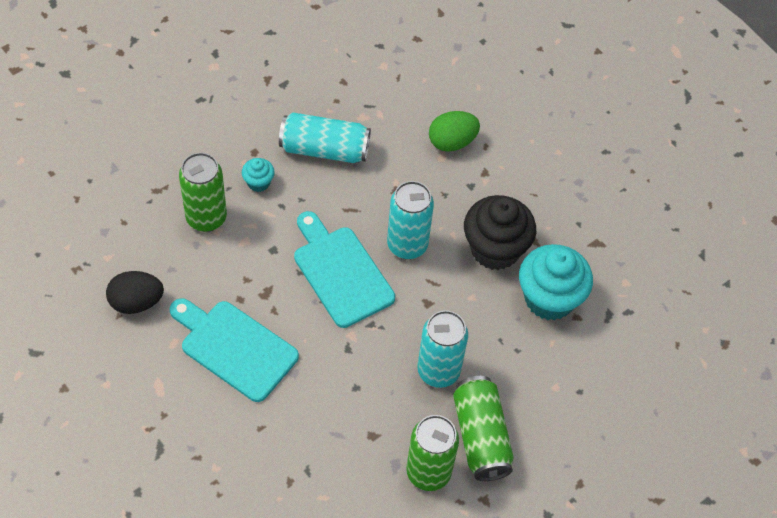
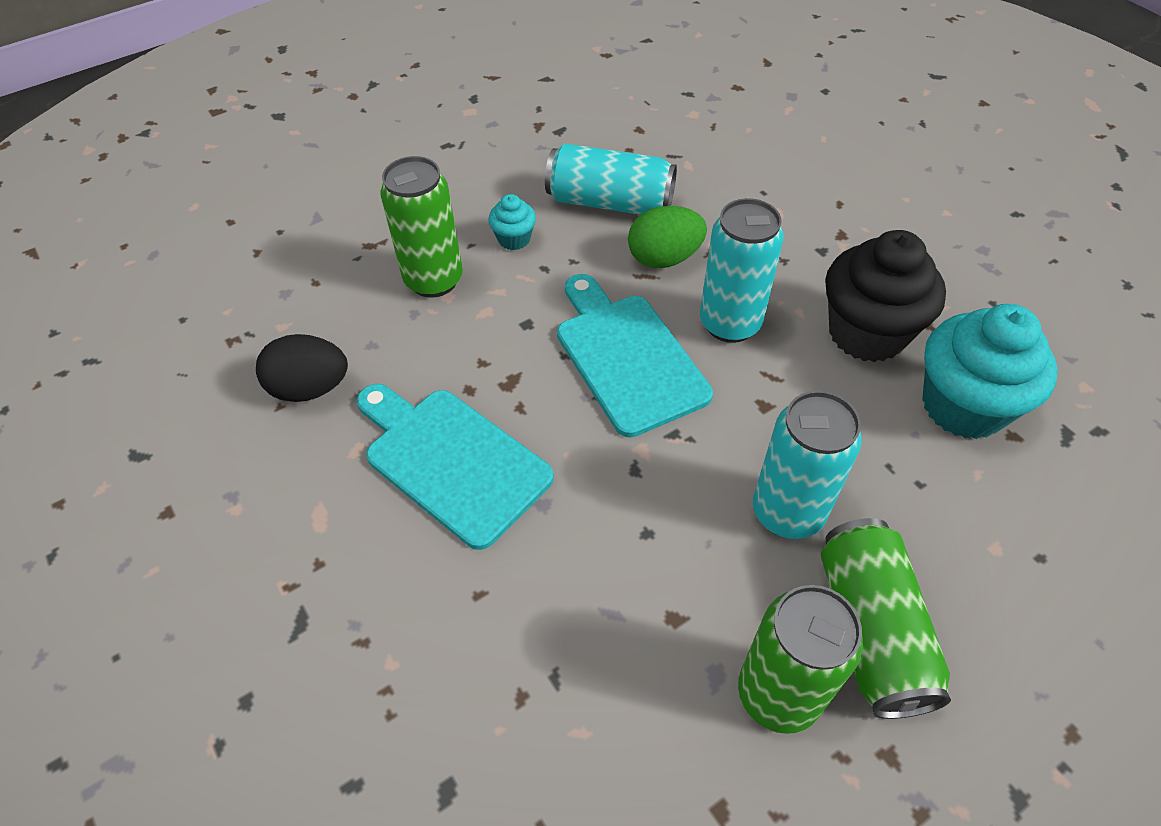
camera: 10 degrees right, 5 degrees down
green egg [429,111,480,152] -> green egg moved to [628,206,707,268]

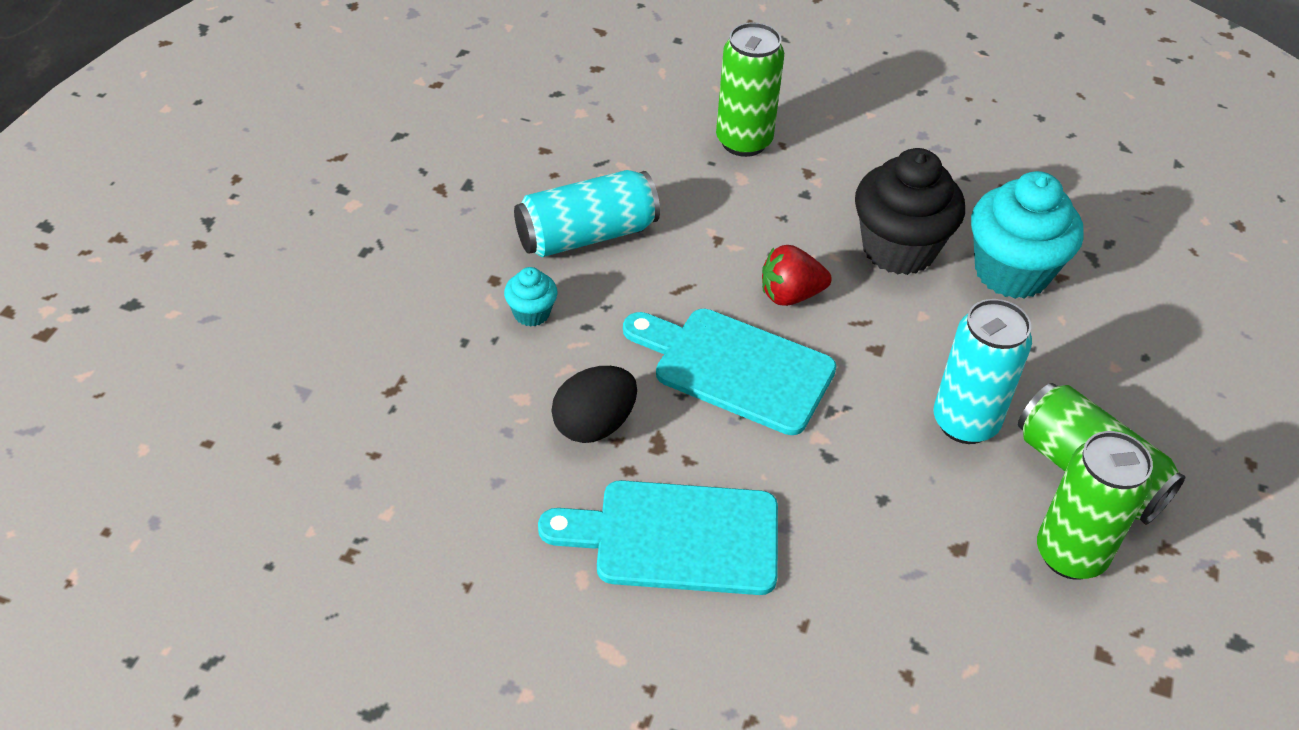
camera: 40 degrees left, 5 degrees down
black egg [256,334,348,402] -> black egg moved to [551,366,637,443]
green can [381,156,463,298] -> green can moved to [716,22,784,157]
green egg [628,206,707,268] -> none
turquoise can [700,198,784,343] -> red strawberry [762,245,832,306]

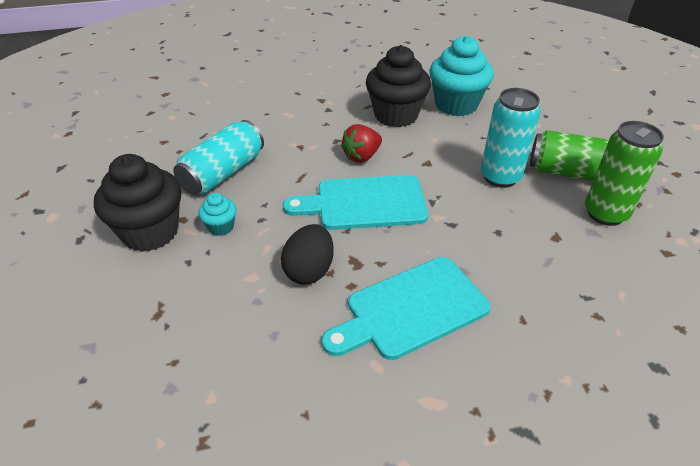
camera: 30 degrees left, 5 degrees down
green can [716,22,784,157] -> none
none -> black cupcake [94,154,181,252]

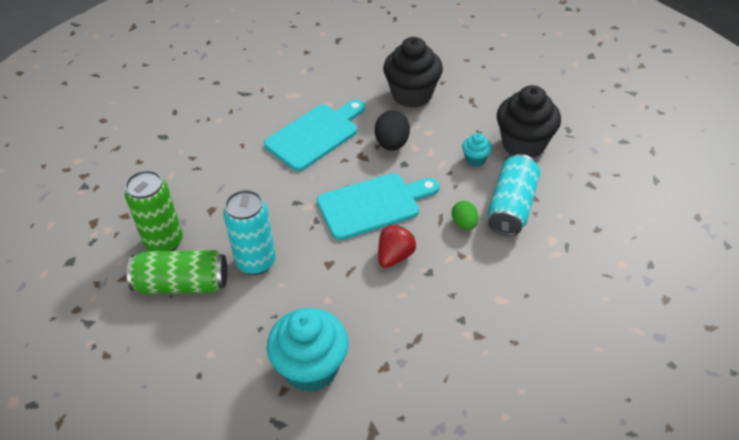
camera: 165 degrees right, 5 degrees up
black cupcake [366,45,431,127] -> black cupcake moved to [383,37,443,108]
none -> green egg [452,201,478,230]

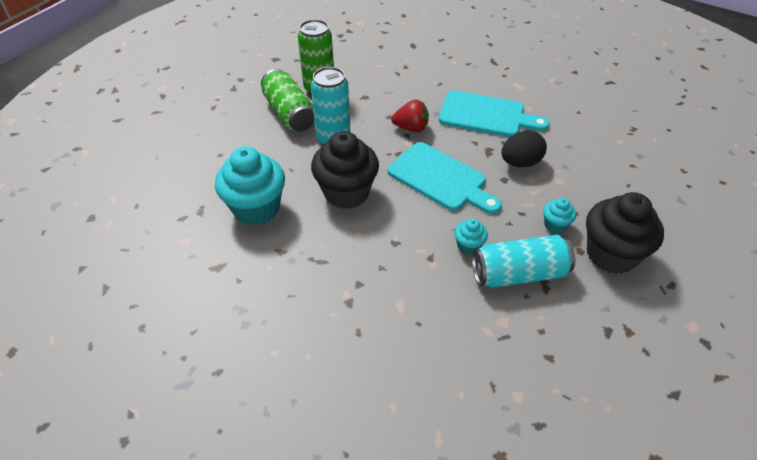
camera: 60 degrees right, 0 degrees up
red strawberry [378,224,416,268] -> red strawberry moved to [391,99,429,132]
black cupcake [383,37,443,108] -> black cupcake moved to [311,131,379,209]
green egg [452,201,478,230] -> turquoise cupcake [454,219,488,255]

